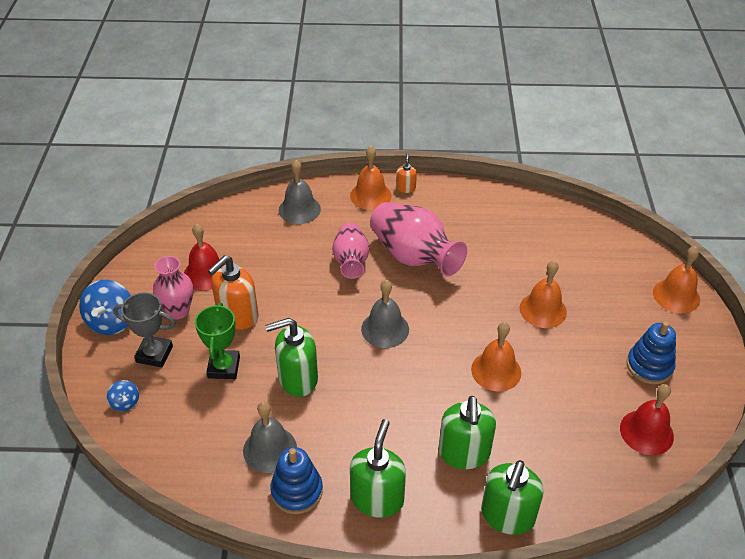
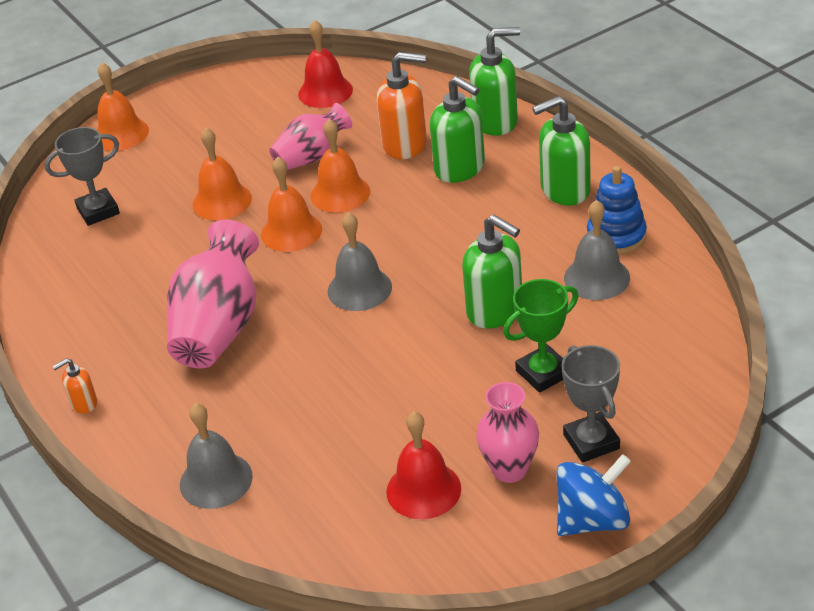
camera: 120 degrees left, 5 degrees down
blue spinning top [107,380,139,411] -> none
orange soap dispenser [208,255,259,330] -> orange soap dispenser moved to [377,52,427,159]
pink vase [332,222,370,279] -> pink vase moved to [269,103,352,170]
orange bell [350,146,392,210] -> orange bell moved to [261,157,322,252]
green soap dispenser [438,396,496,469] -> green soap dispenser turned 75 degrees clockwise [430,76,485,183]
blue stacking toy [627,321,676,384] -> none
none -> grey trophy [45,127,120,226]

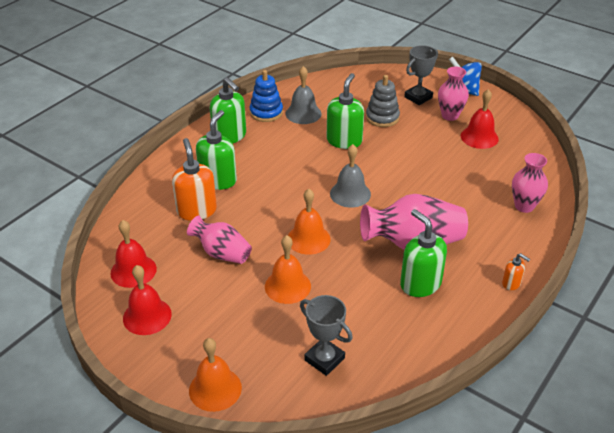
camera: 115 degrees left, 0 degrees up
grey bell [180,403,253,509] -> pink vase [512,153,548,213]
orange bell [311,119,370,213] -> none
green soap dispenser [469,27,520,136] -> green soap dispenser moved to [400,209,447,297]
green trophy [503,279,578,393] -> grey stacking toy [366,75,400,127]
none -> red bell [123,265,172,335]

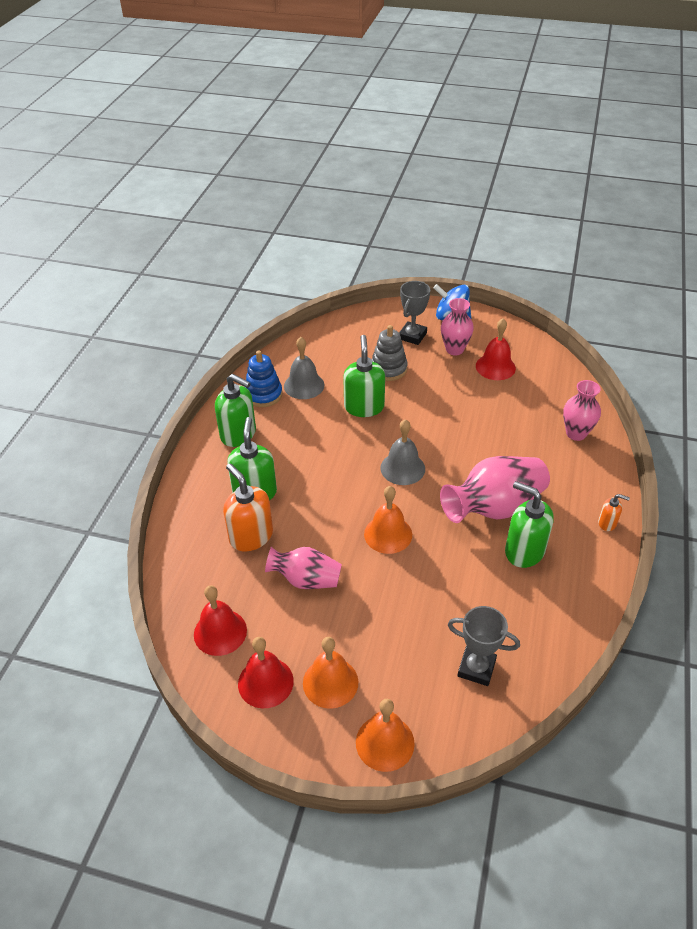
camera: 20 degrees left, 5 degrees up
orange bell [265,235,311,304] -> orange bell moved to [303,637,358,709]

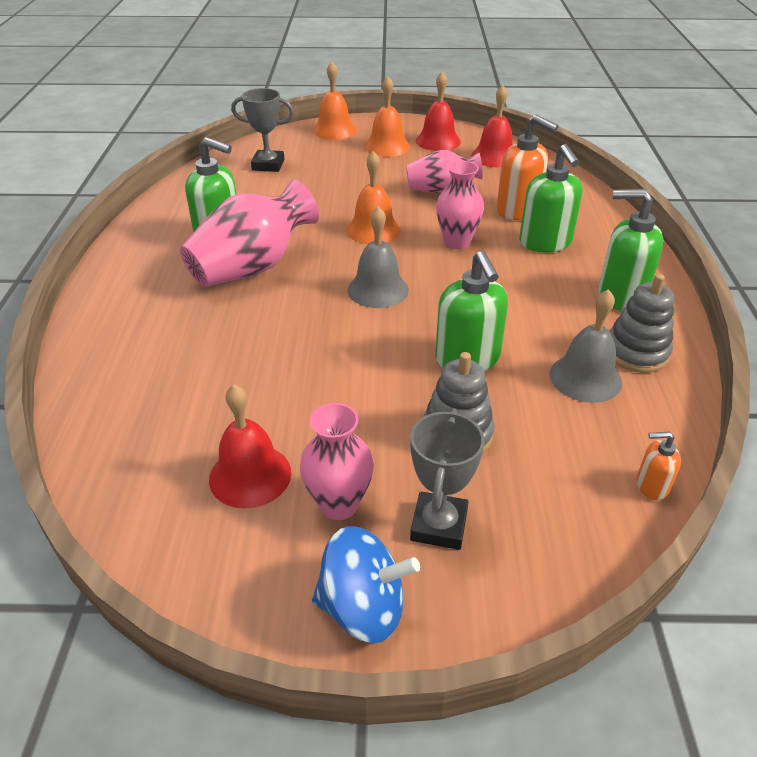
camera: 165 degrees right, 5 degrees down
blue stacking toy [246,350,283,407] -> grey stacking toy [609,274,674,373]
pink vase [563,380,601,441] -> pink vase moved to [436,161,484,249]
orange soap dispenser [598,494,630,531] -> orange soap dispenser moved to [636,432,681,500]

